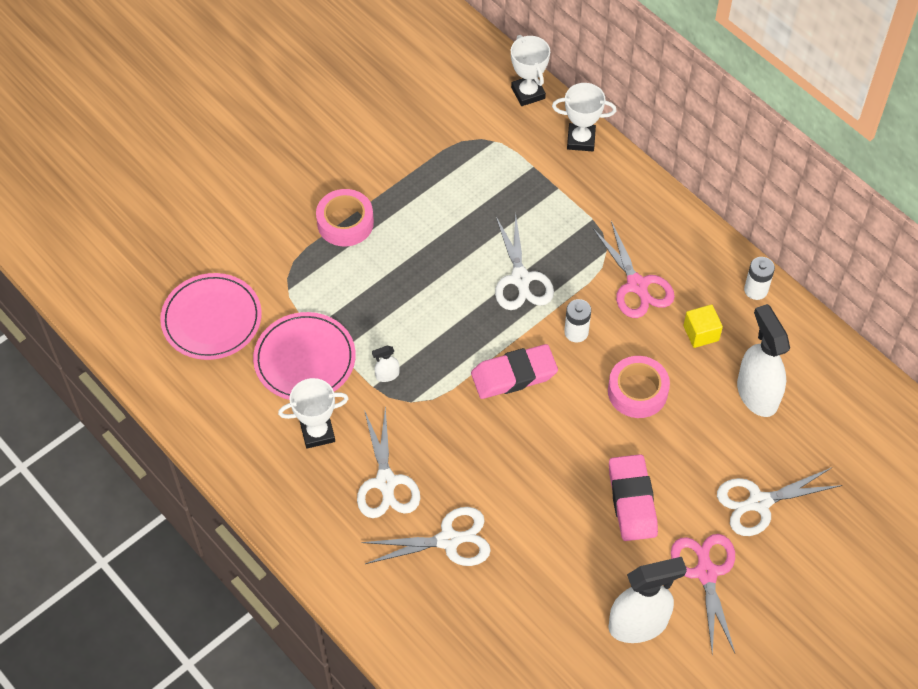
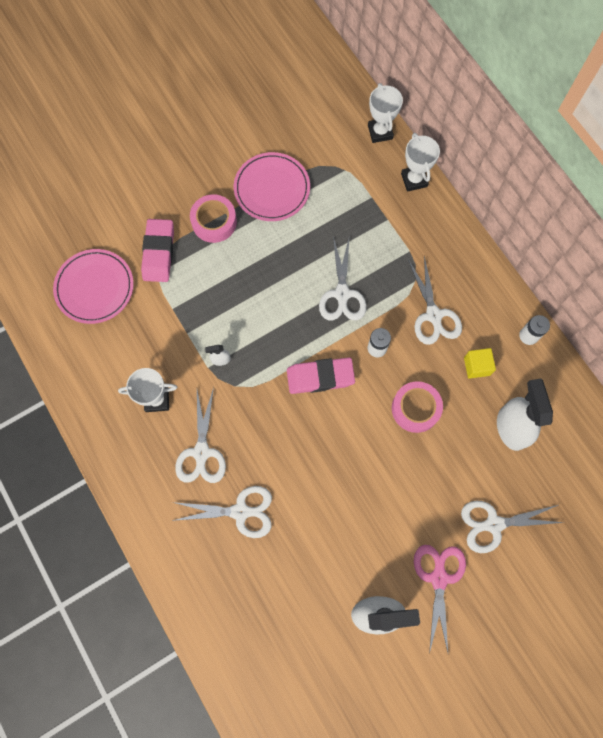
camera: 10 degrees right, 15 degrees up
pink plate [253,312,356,400] -> pink plate moved to [234,152,310,221]
white trophy [552,83,617,151] -> white trophy turned 60 degrees clockwise [401,133,440,192]
pink scissors [593,221,675,318] -> white scissors [408,256,462,345]
pink eraser [609,454,658,541] -> pink eraser moved to [141,219,174,282]

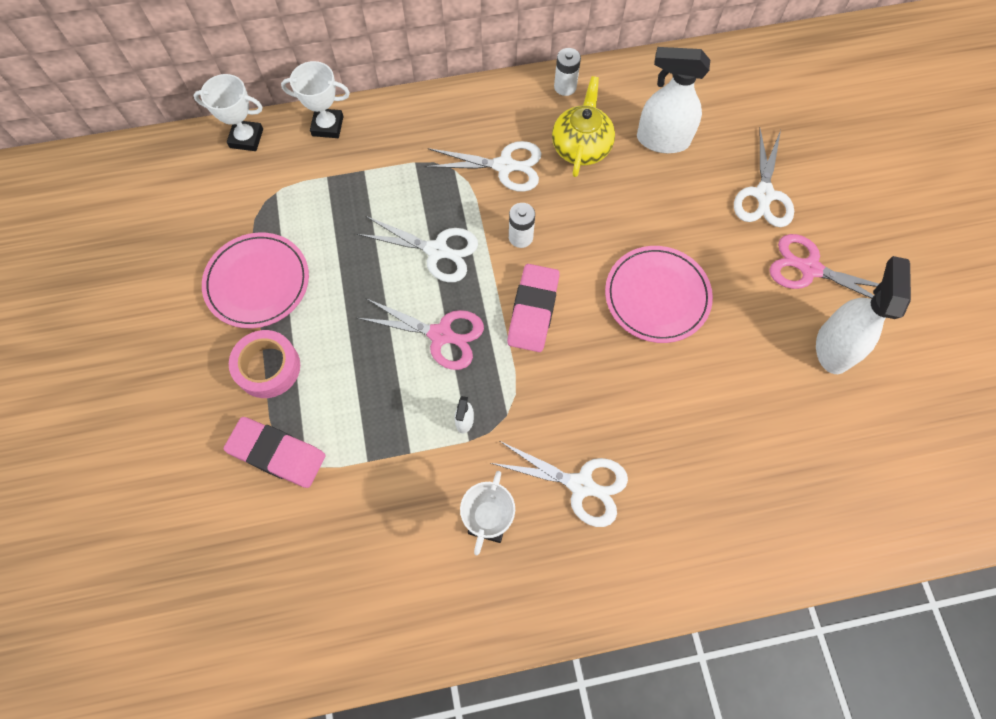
camera: 70 degrees left, 5 degrees down
pink plate [53,249,134,324] -> pink plate moved to [605,246,713,343]
white scissors [172,486,272,538] -> none
pink tape [392,381,443,433] -> none
yellow cube [464,348,496,379] -> yellow teapot [552,76,615,177]
none -> pink scissors [357,298,484,370]

